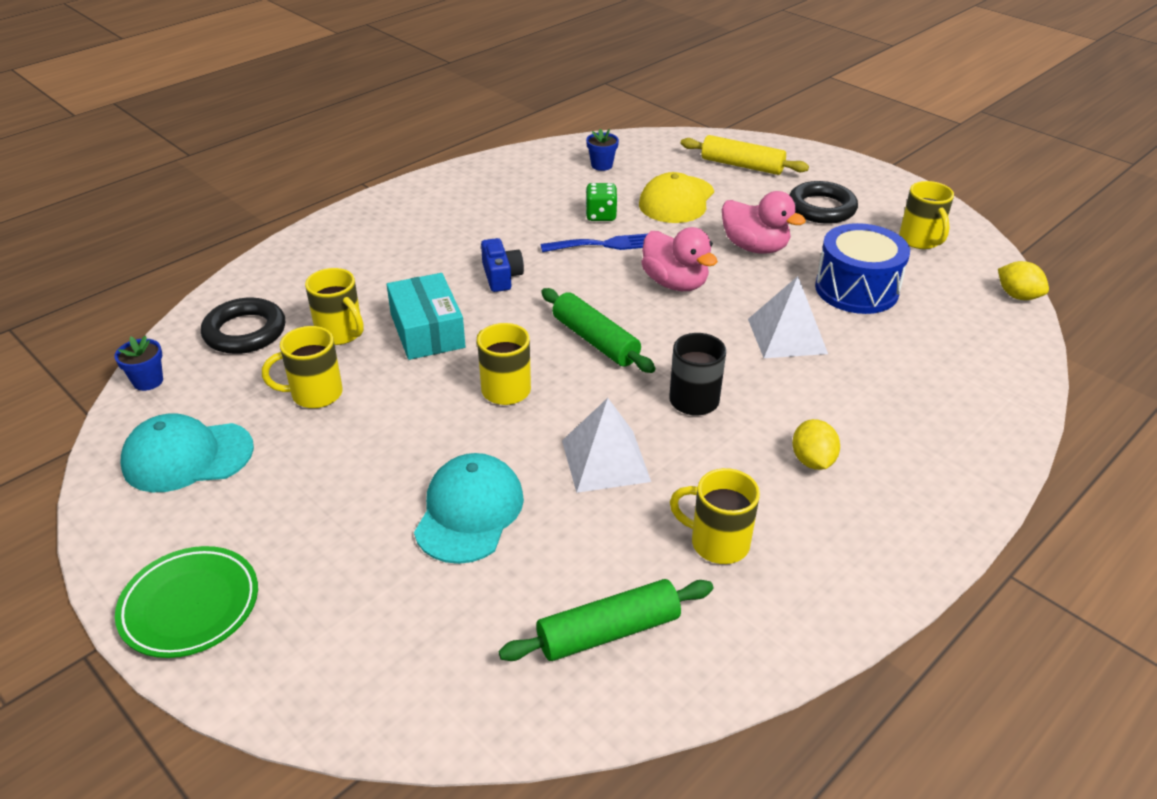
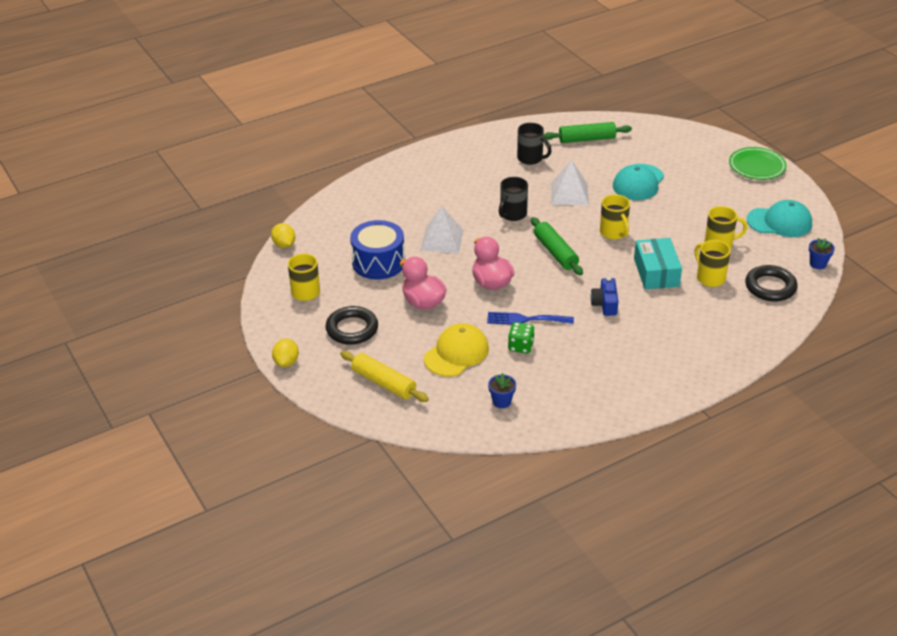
camera: 165 degrees left, 0 degrees up
yellow mug [670,468,760,564] -> black mug [517,123,552,165]
yellow lemon [792,419,840,470] -> yellow lemon moved to [272,339,299,367]

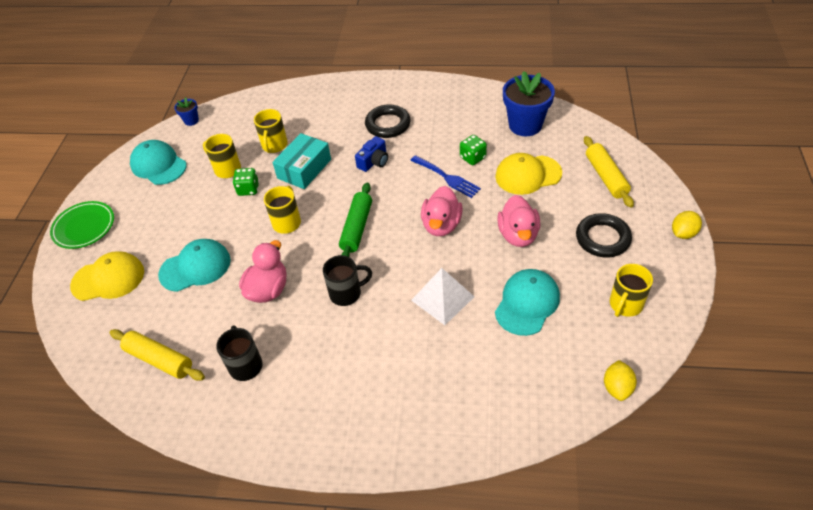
camera: 140 degrees left, 10 degrees up
blue drum [350,220,405,280] -> turquoise cap [495,269,560,336]
blue flower pot [488,373,516,408] -> blue flower pot [503,71,555,136], size x2.13
green rolling pin [544,122,632,143] -> yellow rolling pin [110,329,205,381]
white pyramid [551,160,589,205] -> pink duck [239,240,286,303]
black ring [745,265,797,301] -> black ring moved to [365,104,411,138]
none -> yellow cap [70,251,144,301]
none -> green dice [233,168,259,196]

